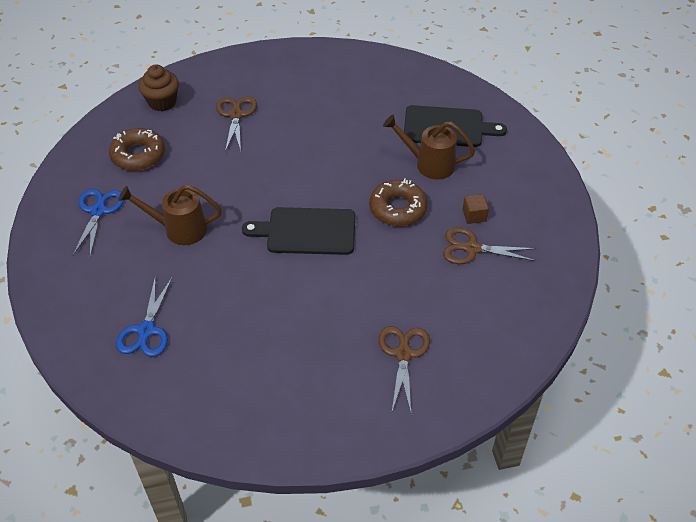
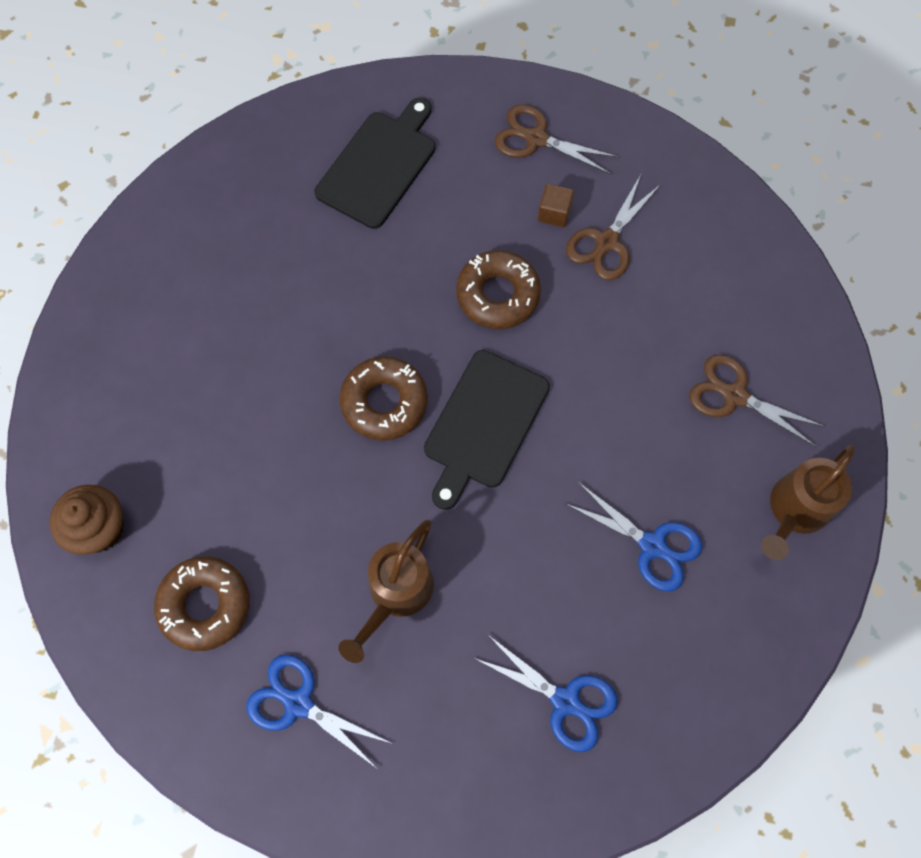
camera: 65 degrees left, 20 degrees up
brown scissors [216,97,257,152] -> brown scissors moved to [495,105,619,174]
brown watering can [383,114,475,179] -> brown watering can moved to [761,445,855,560]
none -> brown donut [339,356,428,441]
none -> blue scissors [565,482,702,592]

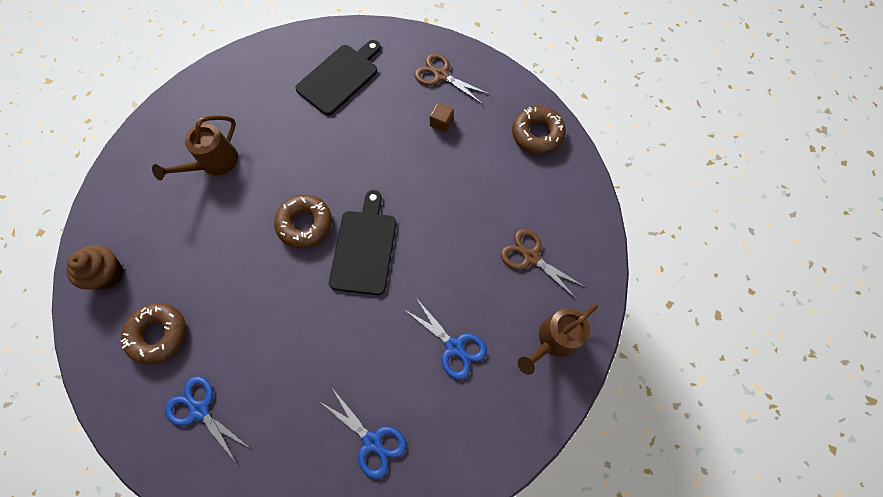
camera: 10 degrees right, 0 degrees up
brown watering can [338,520,434,663] -> brown watering can moved to [152,115,238,181]
black cutting board [424,350,550,510] -> black cutting board turned 150 degrees clockwise [329,190,396,295]
brown donut [456,250,541,329] -> brown donut moved to [512,106,566,155]
brown scissors [566,175,662,280] -> none

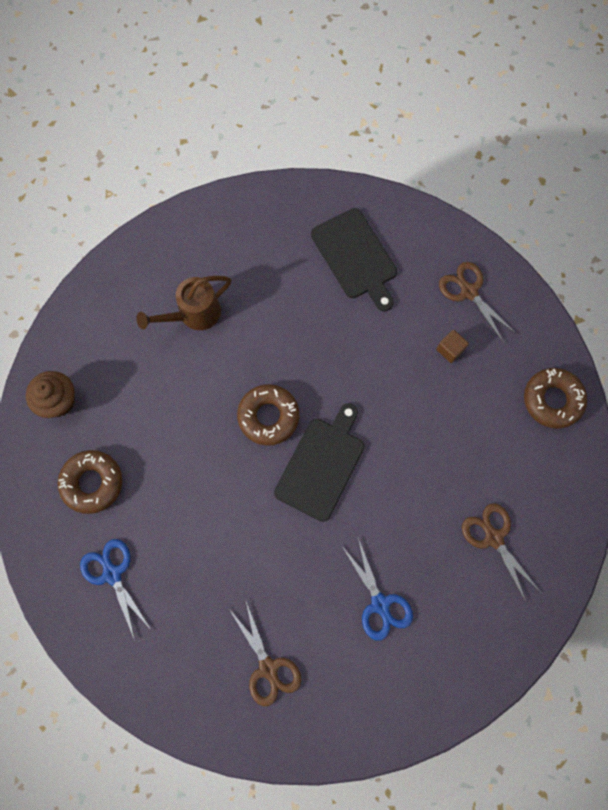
camera: 20 degrees right, 5 degrees up
black cutting board [295,40,381,116] -> black cutting board turned 90 degrees clockwise [311,208,397,311]
blue scissors [319,388,407,479] -> brown scissors [229,599,302,706]
brown watering can [518,303,598,375] -> none

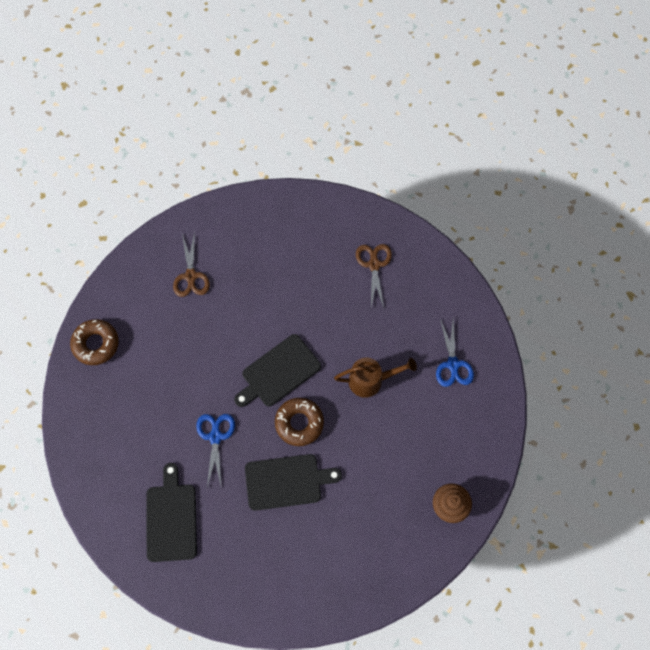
camera: 155 degrees left, 5 degrees down
brown donut [58,450,122,514] -> none
brown watering can [136,276,231,330] -> brown watering can moved to [334,358,417,398]
blue scissors [341,538,413,641] -> blue scissors moved to [196,414,235,487]
brown cube [436,330,469,363] -> none
brown scissors [439,262,517,343] -> none
none -> black cutting board [245,454,342,511]

